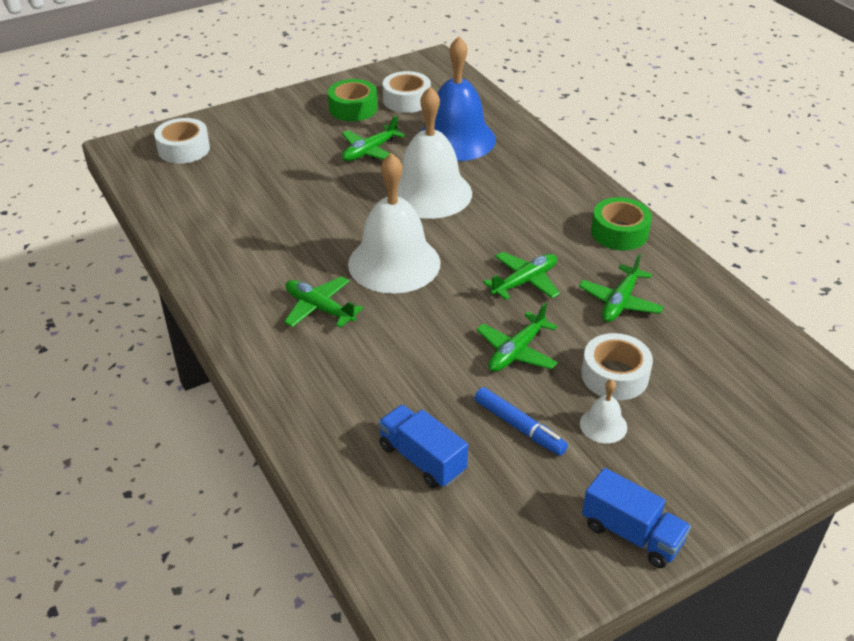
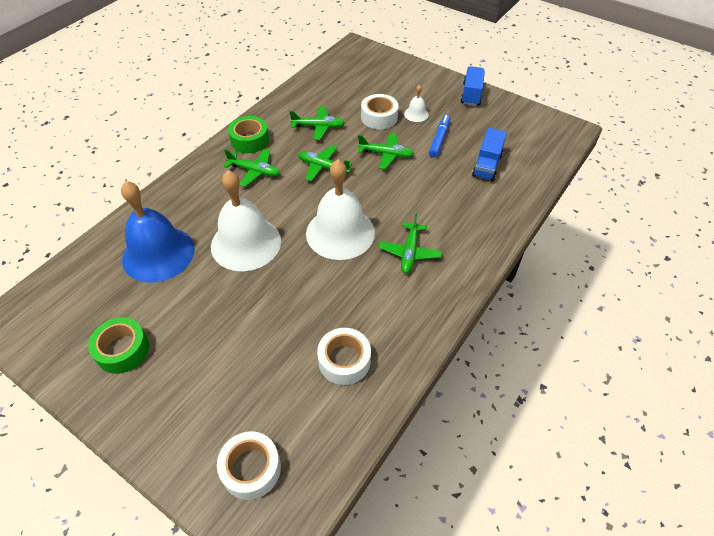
camera: 115 degrees left, 10 degrees up
green plane [342,116,405,161] -> green plane moved to [224,149,280,187]
white tape [383,71,431,113] -> white tape moved to [317,328,371,385]

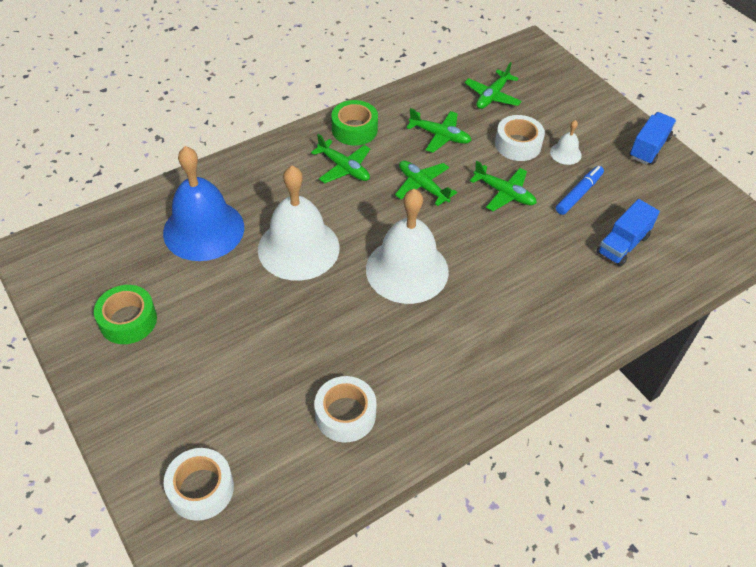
camera: 20 degrees right, 0 degrees up
green plane [378,213,442,273] -> green plane moved to [464,62,522,109]

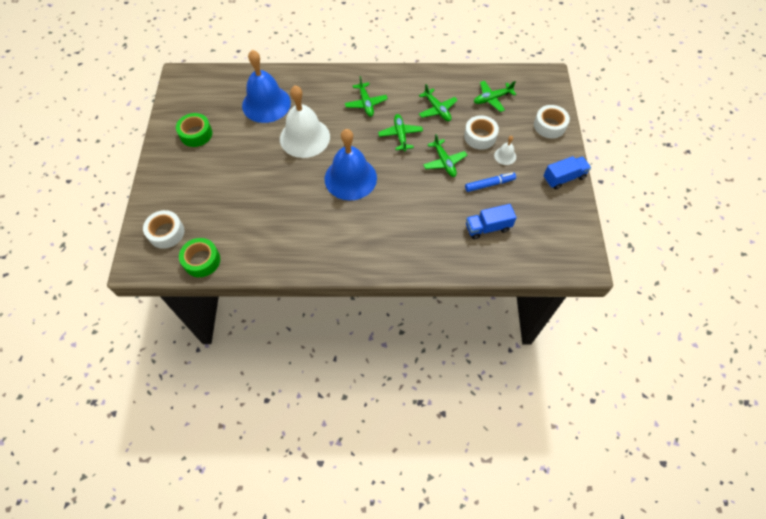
camera: 35 degrees right, 10 degrees up
white tape [315,376,377,442] -> white tape moved to [534,105,570,139]
green tape [331,100,378,146] -> green tape moved to [179,238,220,277]
white bell [366,189,449,304] -> blue bell [325,129,377,201]

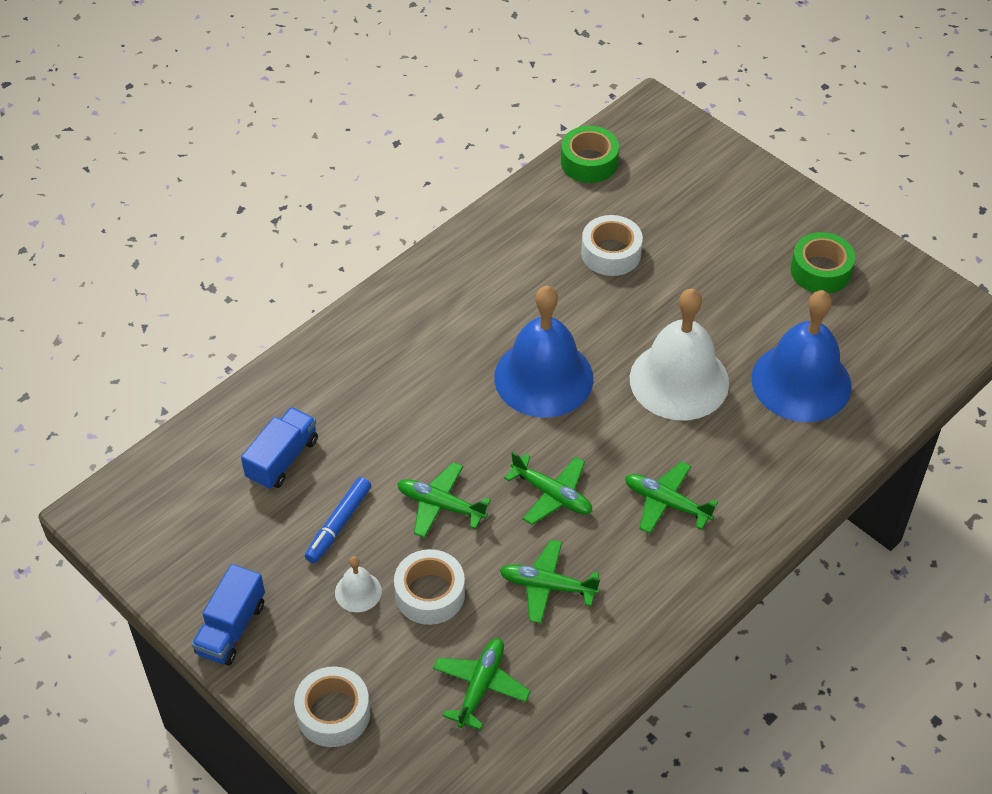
camera: 135 degrees right, 10 degrees down
white tape [143,210,184,249] -> white tape moved to [581,215,643,276]

